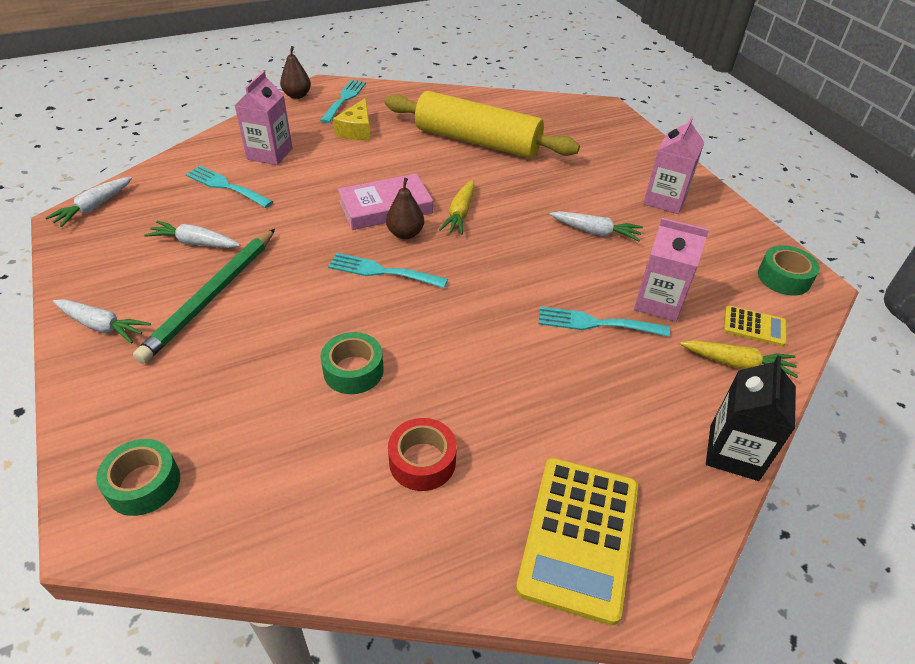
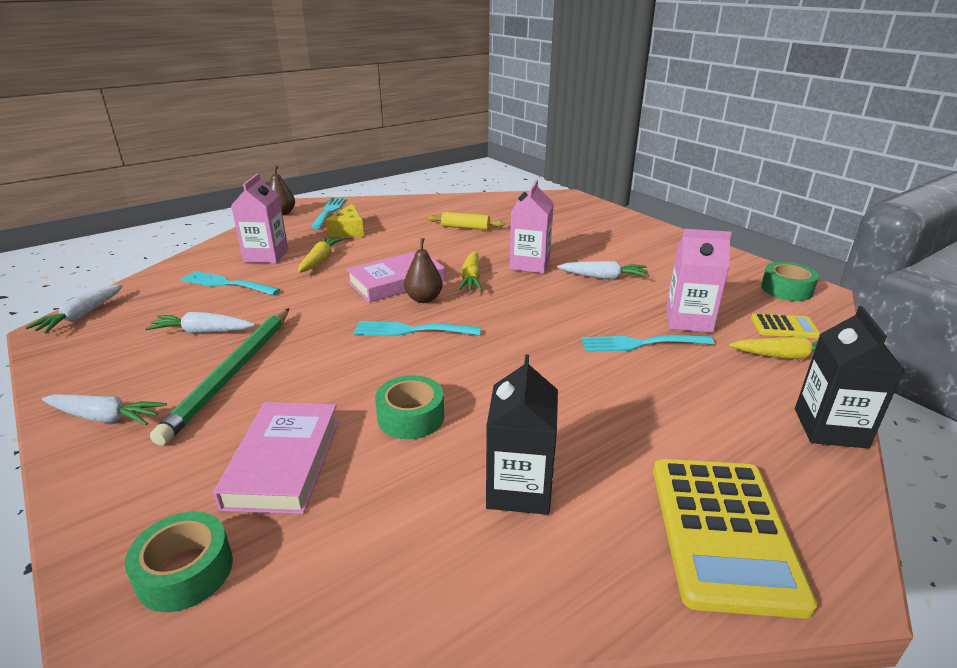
camera: 10 degrees left, 15 degrees down
yellow rolling pin [385,91,580,158] -> yellow rolling pin [428,212,505,230], size x0.40
red tape [388,418,457,491] -> black carton [486,354,558,515]
pink carton [643,116,704,214] -> pink carton moved to [509,180,554,273]
none -> pink book [213,402,339,514]
none -> yellow carrot [298,237,344,273]

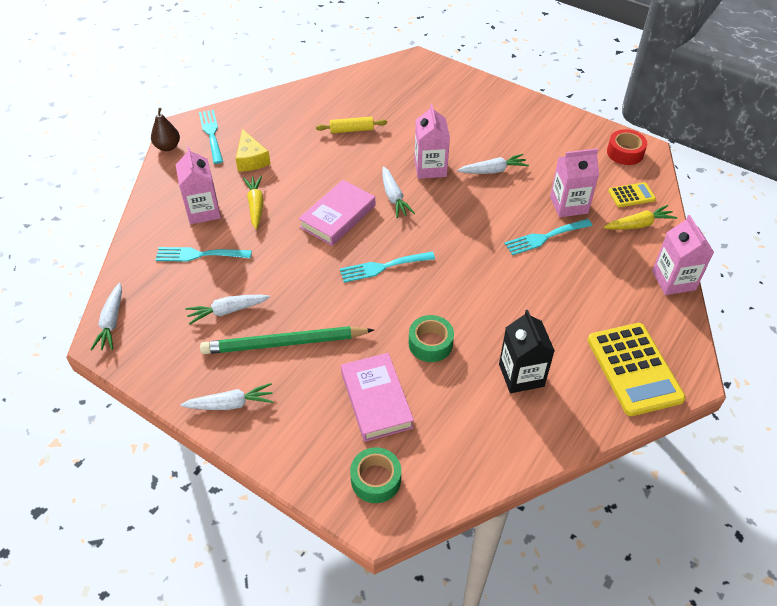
camera: 20 degrees left, 20 degrees up
green pencil [150,308,289,446] -> green pencil turned 90 degrees clockwise [200,326,374,354]
brown pear [404,238,443,303] -> none
yellow carrot [458,251,482,291] -> white carrot [382,166,415,218]
green tape [761,262,819,301] -> red tape [607,129,647,165]
black carton [795,306,905,449] -> pink carton [652,215,714,295]

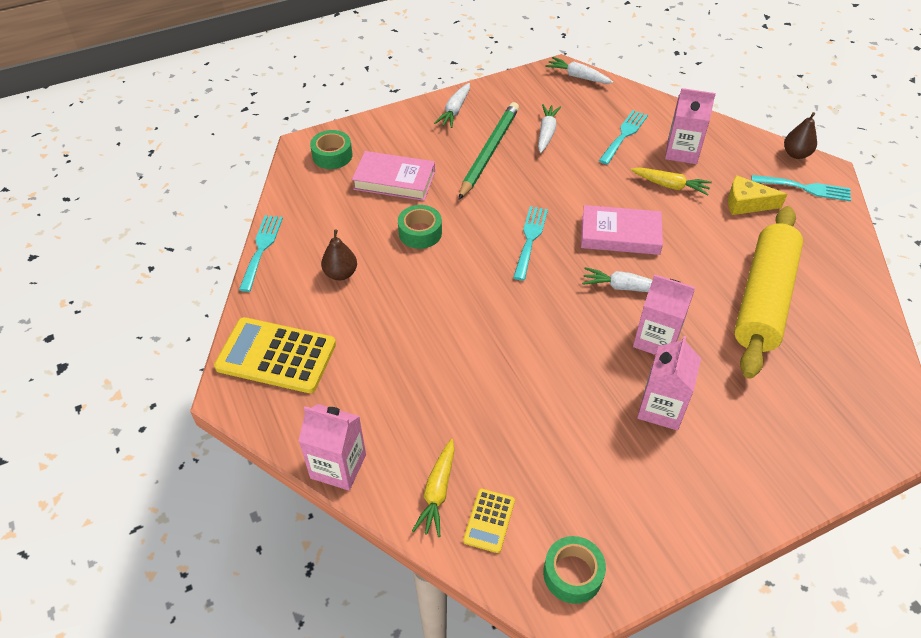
camera: 120 degrees right, 0 degrees up
pink book [298,180,375,246] -> pink book turned 60 degrees counterclockwise [581,205,663,255]
yellow rolling pin [316,116,387,133] -> yellow rolling pin [734,206,803,379], size x2.47
white carrot [457,154,529,174] -> none
black carton [499,310,555,393] -> brown pear [321,229,357,281]
turquoise fork [504,219,592,255] -> turquoise fork moved to [239,215,283,292]
pink carton [550,148,599,217] -> pink carton moved to [637,336,701,430]
red tape [607,129,647,165] -> green tape [543,536,606,604]

